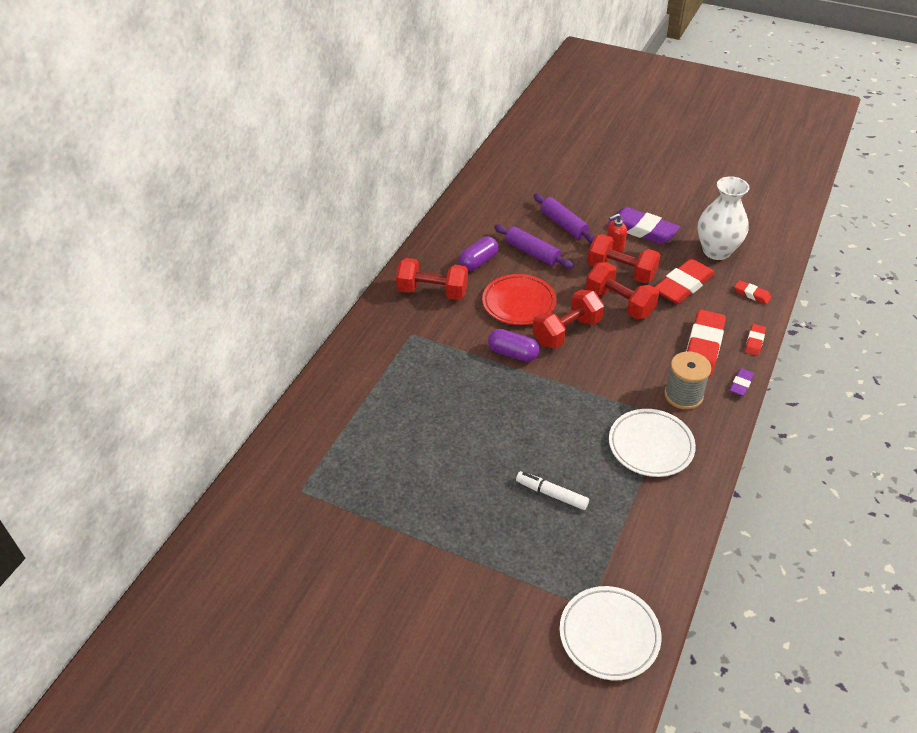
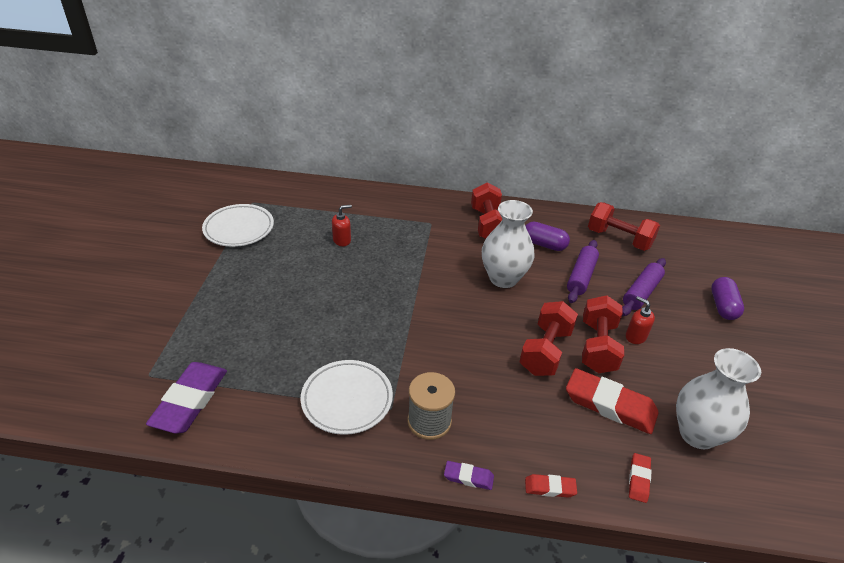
camera: 70 degrees right, 5 degrees down
red plate [482,274,556,325] -> white vase [482,200,535,288]
purple capsule [488,329,539,362] -> purple capsule moved to [711,277,744,320]
white marker [516,471,589,510] -> none
red dumbbell [533,290,604,349] -> red dumbbell moved to [588,202,660,251]
white plate [560,586,661,680] -> white plate moved to [202,204,274,247]
purple eraser [607,207,680,244] -> purple eraser moved to [146,362,227,434]
red eraser [686,310,726,376] -> none
none -> red soap dispenser [332,205,352,246]

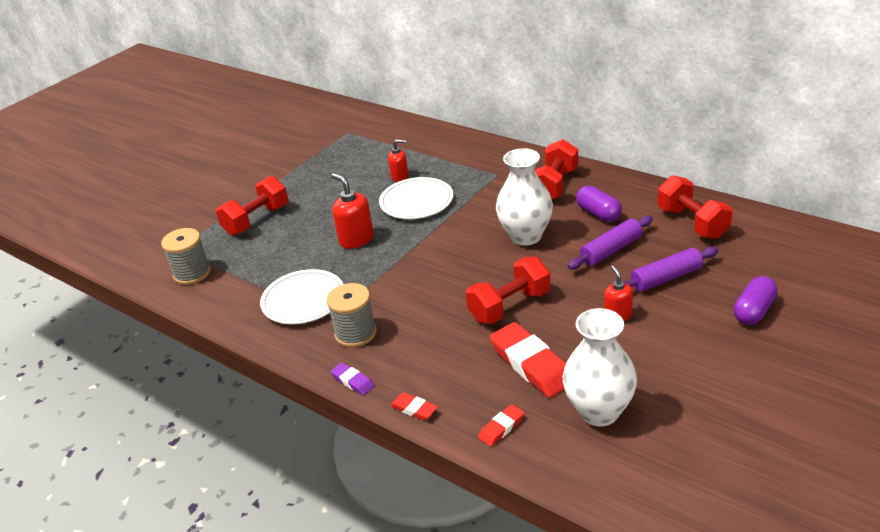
camera: 35 degrees right, 5 degrees down
purple eraser [146,362,227,434] -> grey spool [161,228,211,285]
white plate [202,204,274,247] -> white plate moved to [379,177,453,219]
red dumbbell [582,295,624,373] -> red dumbbell moved to [216,176,288,236]
none -> red soap dispenser [331,173,374,249]

